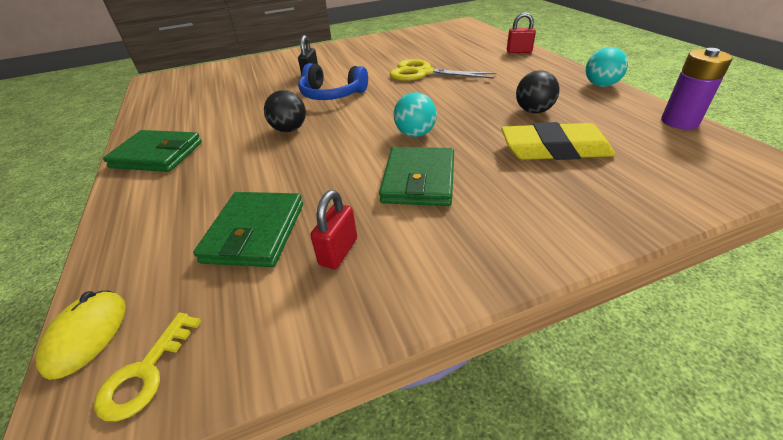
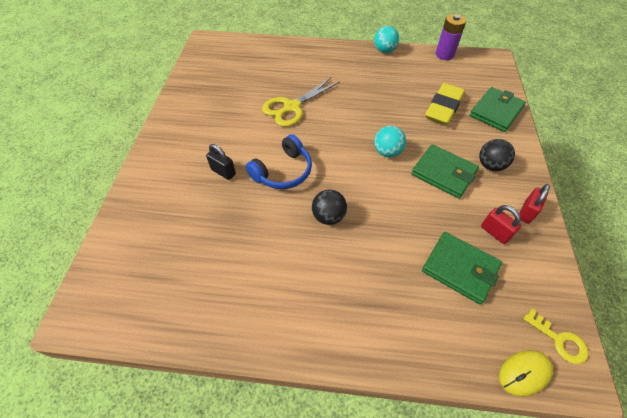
camera: 65 degrees left, 15 degrees up
yellow mouse [36,290,126,380] -> yellow mouse turned 60 degrees counterclockwise [499,350,553,397]
green wallet [103,130,202,172] -> green wallet moved to [470,87,526,132]
red padlock [507,12,536,53] -> red padlock moved to [519,184,550,224]
black ball [516,70,560,113] -> black ball moved to [479,139,515,171]

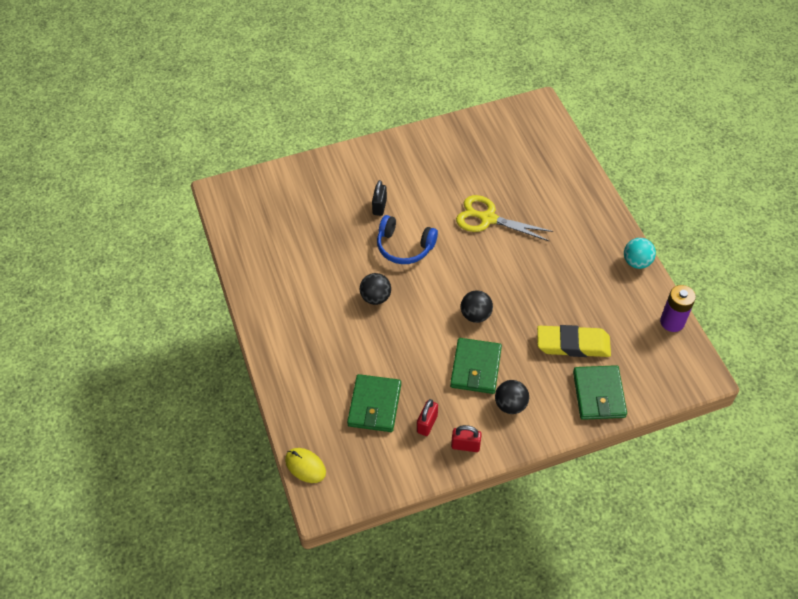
camera: 65 degrees right, 0 degrees up
turquoise ball [374,126,406,157] -> black ball [461,290,493,323]
green wallet [470,87,526,132] -> green wallet turned 75 degrees clockwise [573,365,627,420]
yellow key [524,309,588,364] -> none

